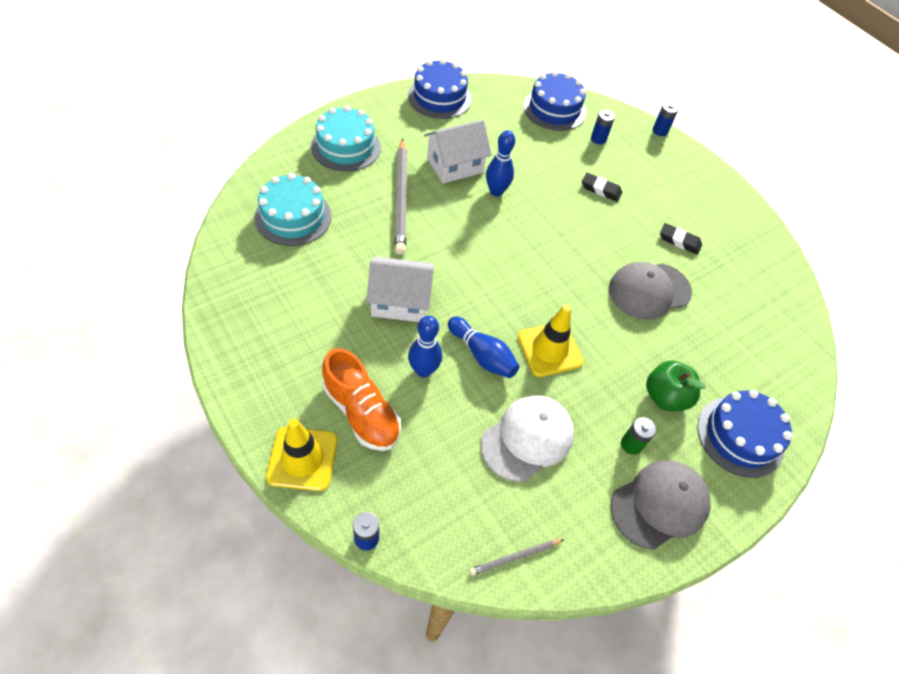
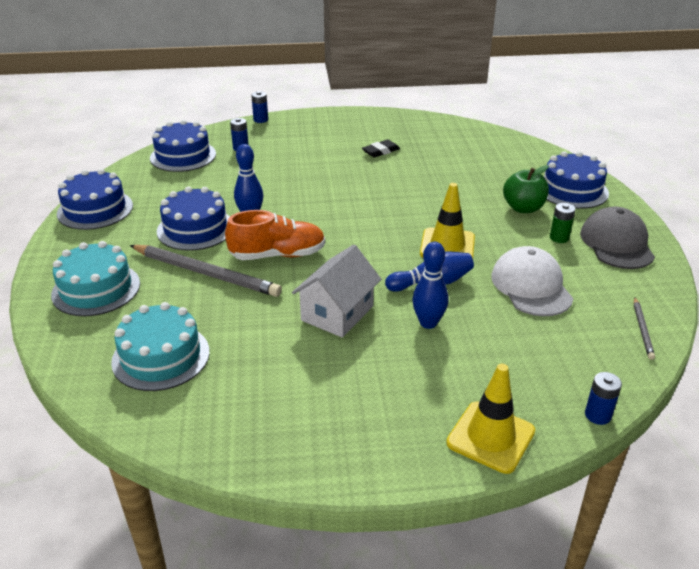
camera: 55 degrees left, 20 degrees down
orange shoe [322,348,401,451] -> orange shoe moved to [225,210,325,260]
white house [424,119,492,183] -> blue cake [157,187,230,251]
black eraser [582,173,622,202] -> none
grey cap [609,262,692,320] -> none

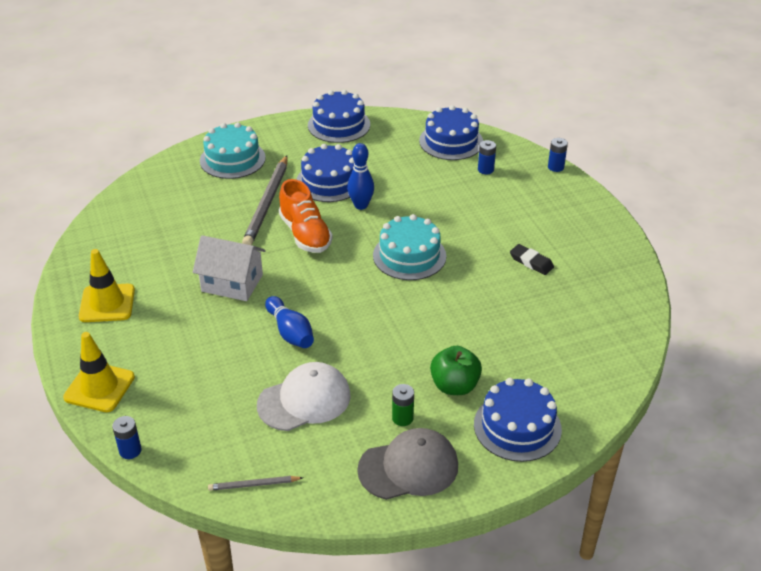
camera: 75 degrees right, 5 degrees up
turquoise cake [111,302,210,391] -> turquoise cake moved to [373,214,446,280]
blue bowling pin [412,242,448,329] -> none
yellow traffic cone [420,183,475,259] -> yellow traffic cone moved to [79,249,135,322]

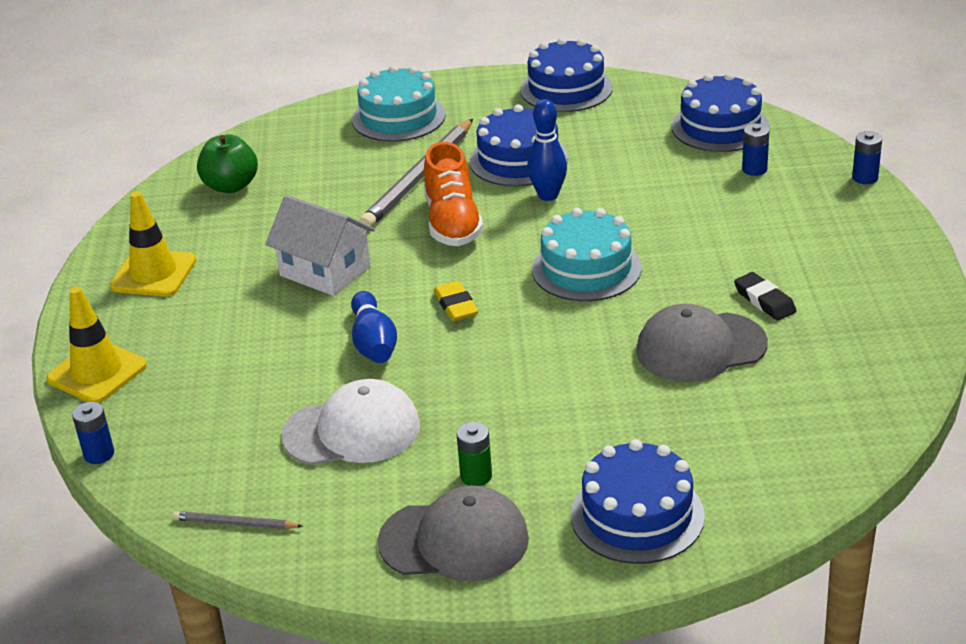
camera: 20 degrees right, 5 degrees down
green apple [430,346,482,395] -> green apple moved to [197,134,258,193]
none -> yellow eraser [434,281,478,321]
none -> grey cap [636,304,768,382]

